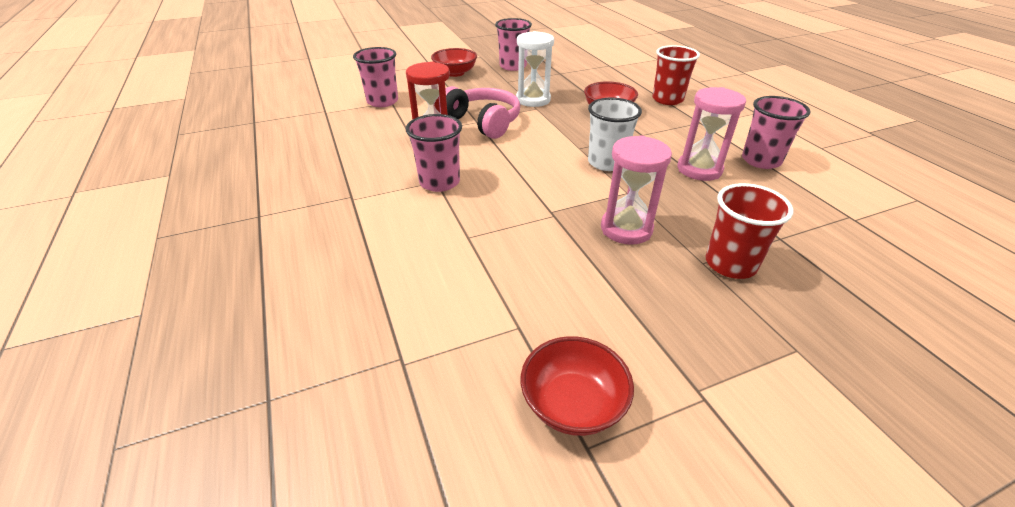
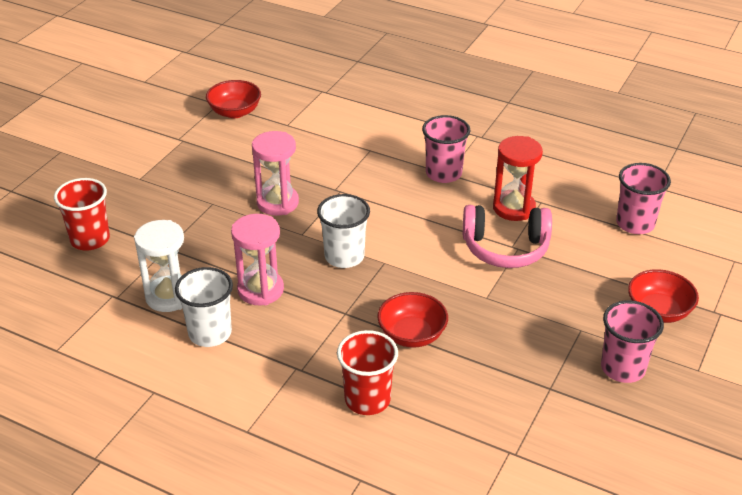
camera: 140 degrees right, 0 degrees up
white hourglass [516,31,554,107] -> white hourglass moved to [134,220,184,312]
red cup [705,183,794,279] -> red cup moved to [54,178,110,250]
pink cup [742,96,811,169] -> white cup [175,267,233,347]

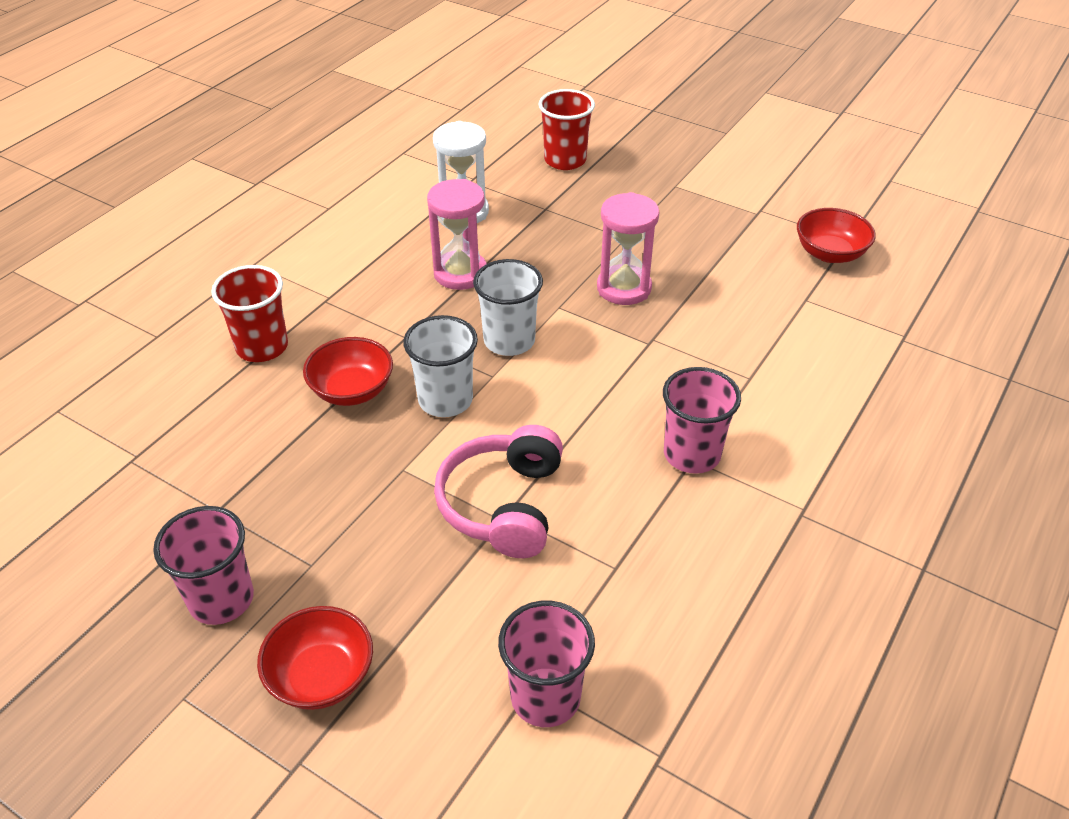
camera: 95 degrees right, 5 degrees up
white cup [175,267,233,347] -> white cup moved to [403,315,478,417]
red hourglass [493,136,543,221] -> none

